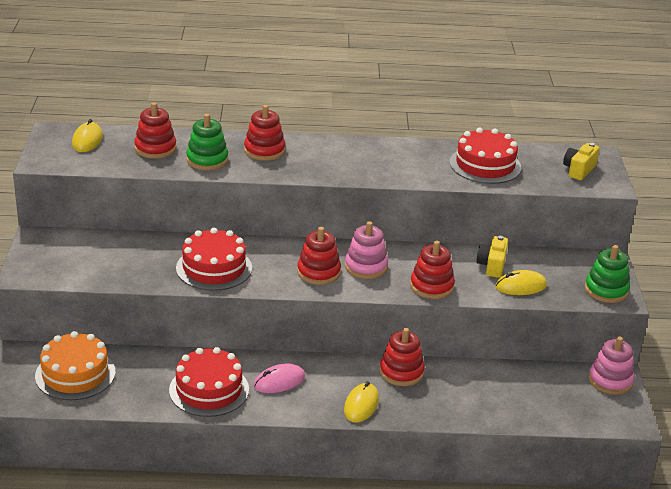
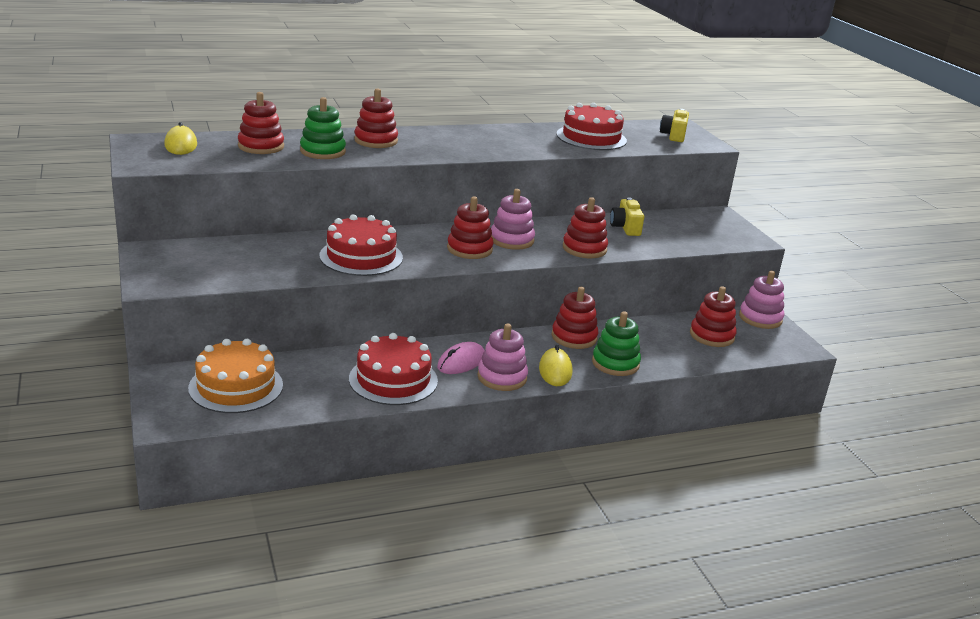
camera: 20 degrees left, 5 degrees down
yellow mouse [495,270,547,295] -> none
green stacking toy [585,245,630,303] -> green stacking toy moved to [592,311,641,376]
none -> pink stacking toy [477,324,528,391]
none -> red stacking toy [690,286,737,347]

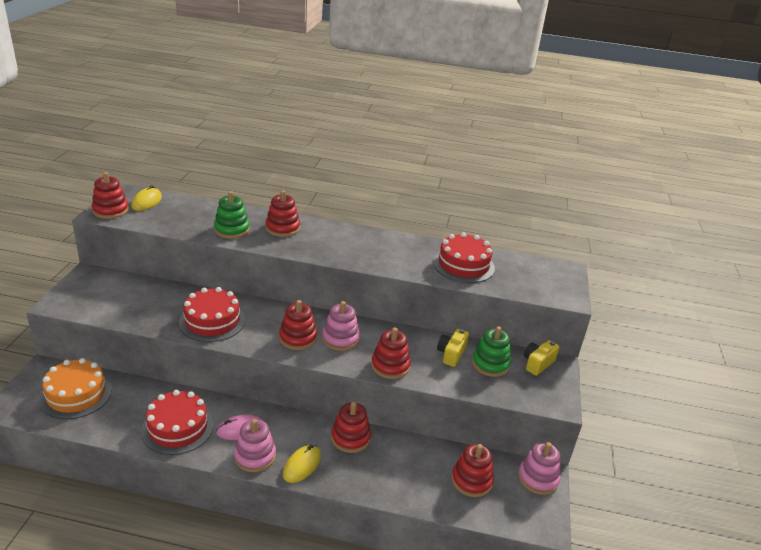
camera: 30 degrees right, 5 degrees up
red stacking toy [238,92,284,154] -> red stacking toy moved to [92,172,129,219]
green stacking toy [592,311,641,376] -> green stacking toy moved to [472,326,511,377]
yellow camera [660,109,689,142] -> yellow camera moved to [524,340,560,376]

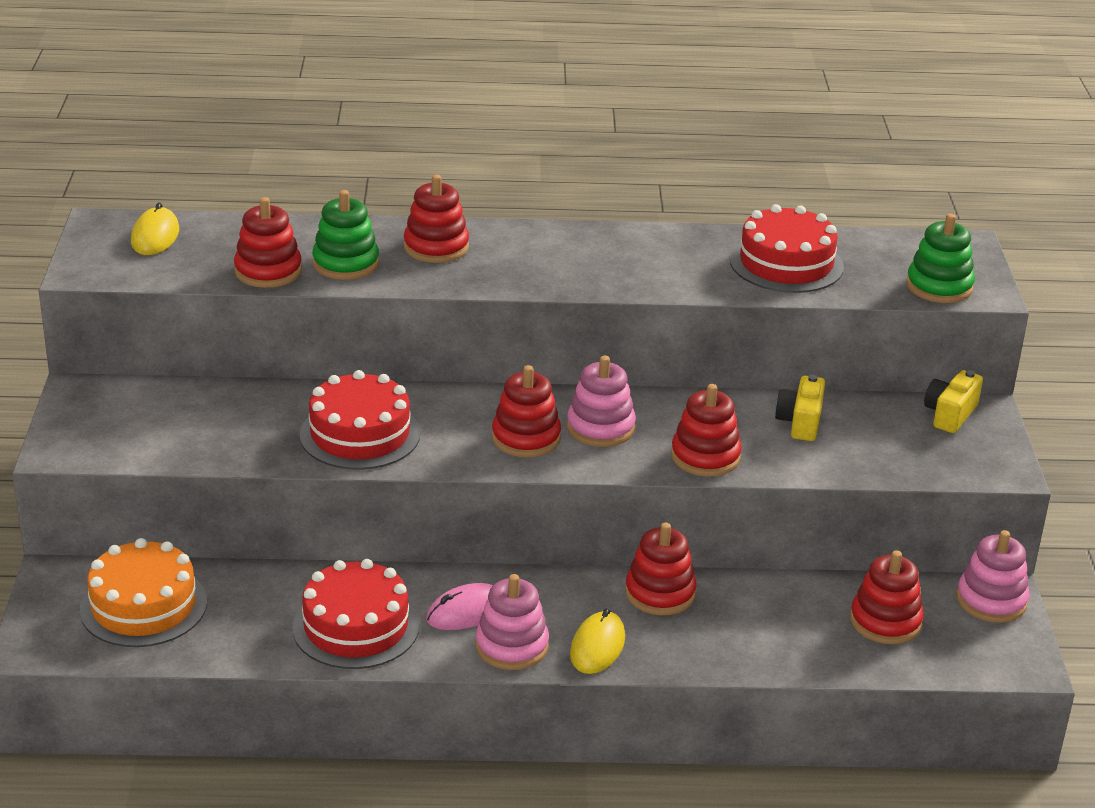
camera: 10 degrees left, 0 degrees up
red stacking toy [92,172,129,219] -> red stacking toy moved to [234,197,302,288]
green stacking toy [472,326,511,377] -> green stacking toy moved to [906,214,975,303]

